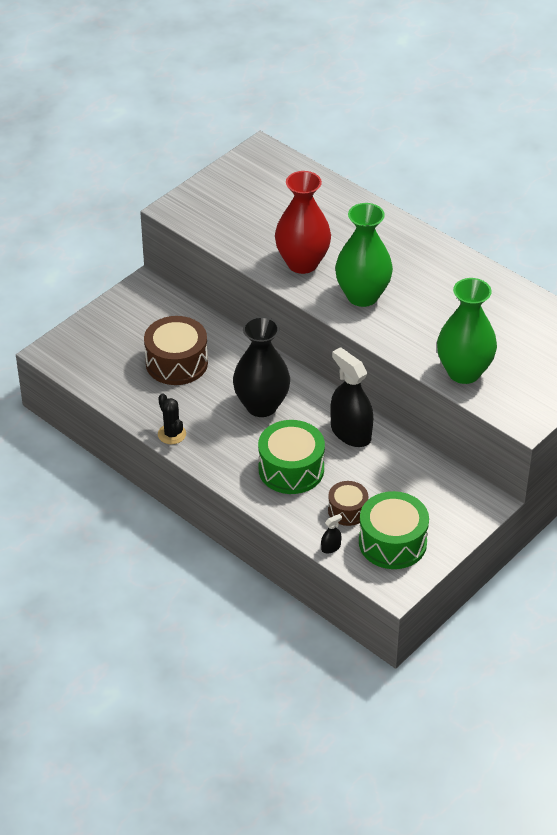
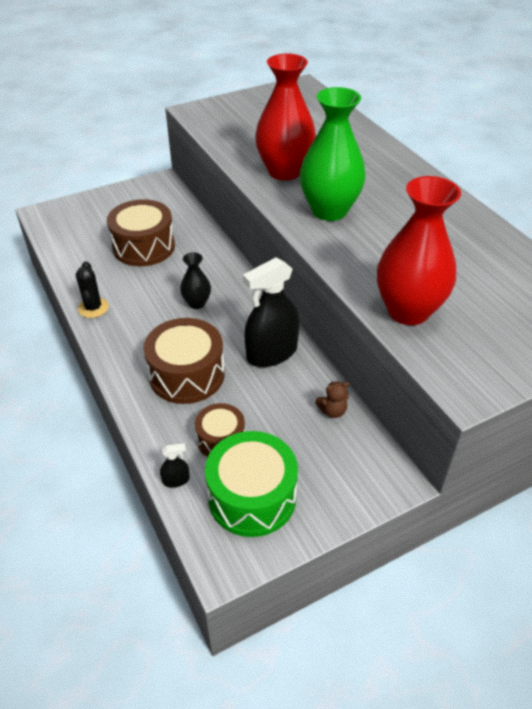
camera: 20 degrees right, 0 degrees up
black vase [233,317,290,417] -> black vase [180,252,211,309], size x0.50
green drum [258,420,325,494] -> brown drum [144,318,225,404]
black spray bottle [330,347,373,447] -> black spray bottle turned 105 degrees counterclockwise [243,257,300,367]
green vase [437,278,497,384] -> red vase [377,176,461,325]
none -> brown teddy bear [315,381,349,418]

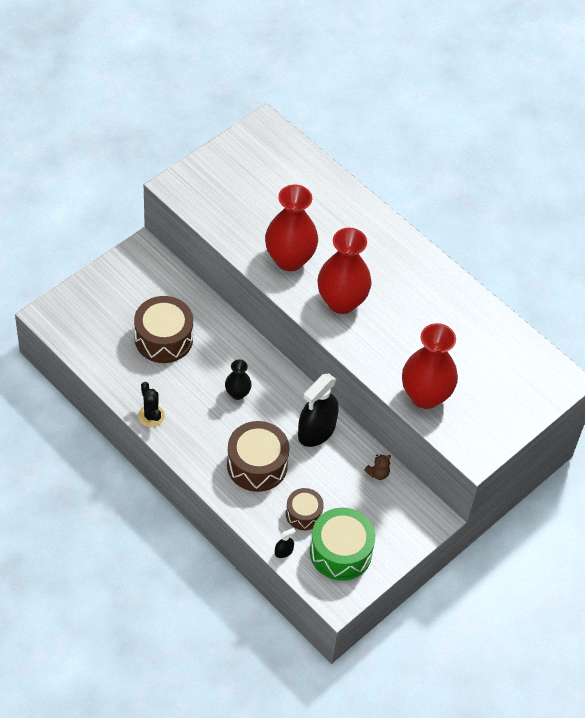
camera: 20 degrees left, 10 degrees up
green vase [300,87,366,221] -> red vase [318,228,372,314]

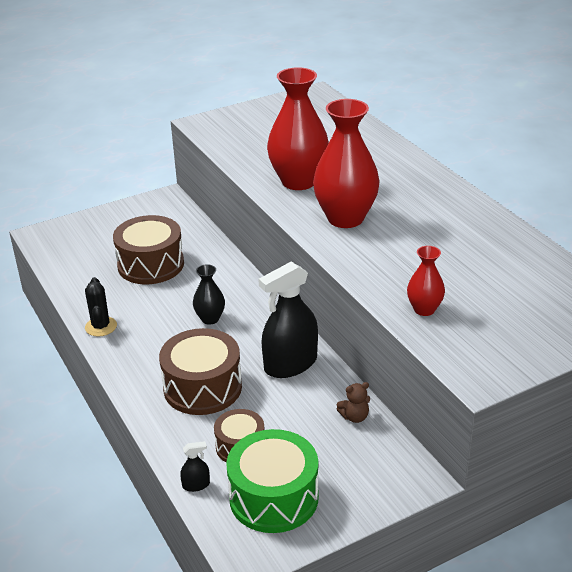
camera: 20 degrees right, 20 degrees down
red vase [402,323,458,409] -> red vase [407,246,445,316], size x0.50

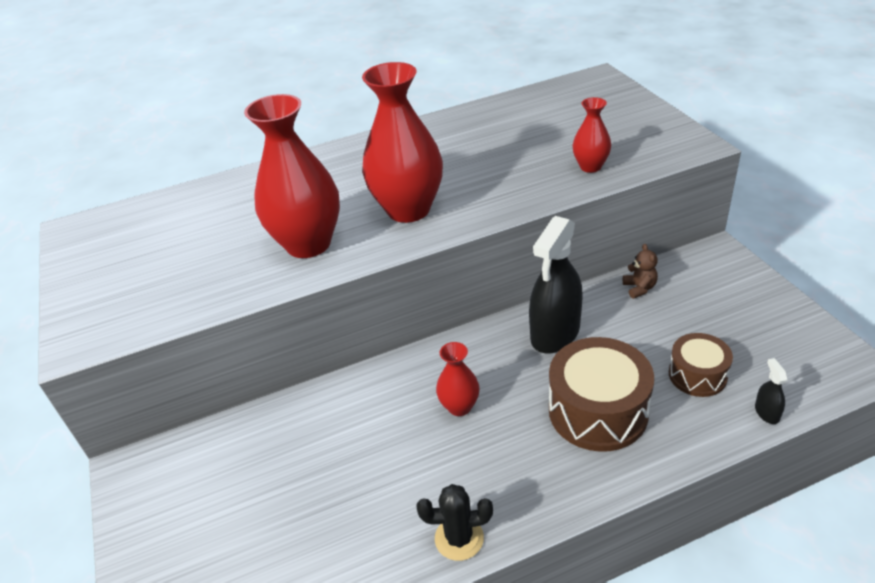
camera: 80 degrees left, 5 degrees up
brown drum [113,215,184,284] -> none
black vase [193,264,225,325] -> red vase [436,342,480,416]
green drum [226,429,319,533] -> none
black spray bottle [258,262,318,378] -> black spray bottle turned 60 degrees clockwise [529,216,583,353]

